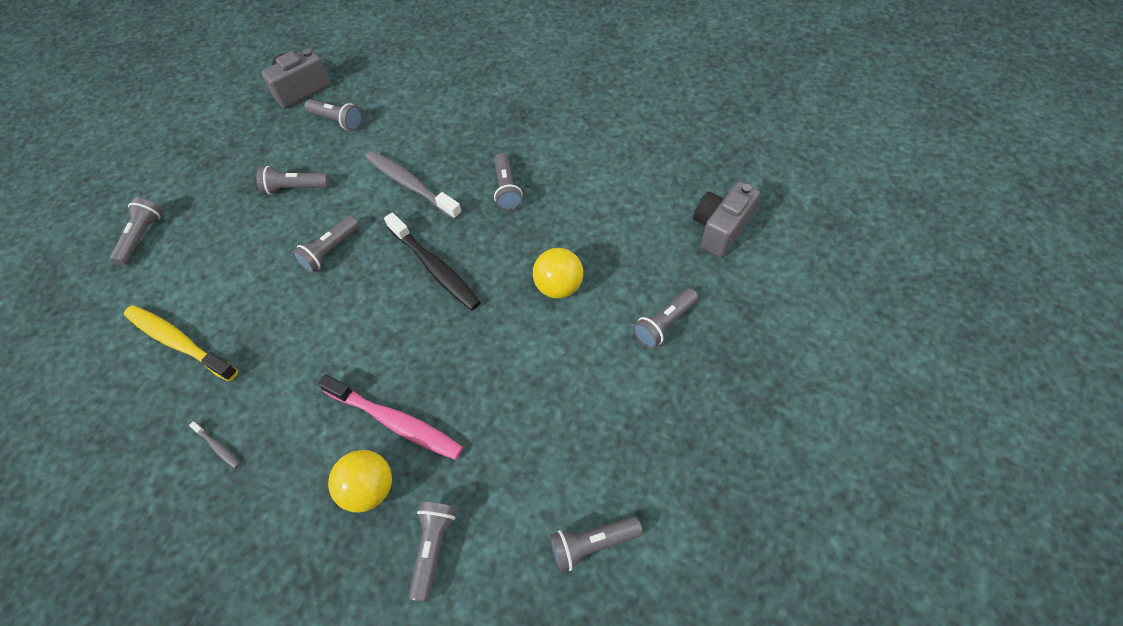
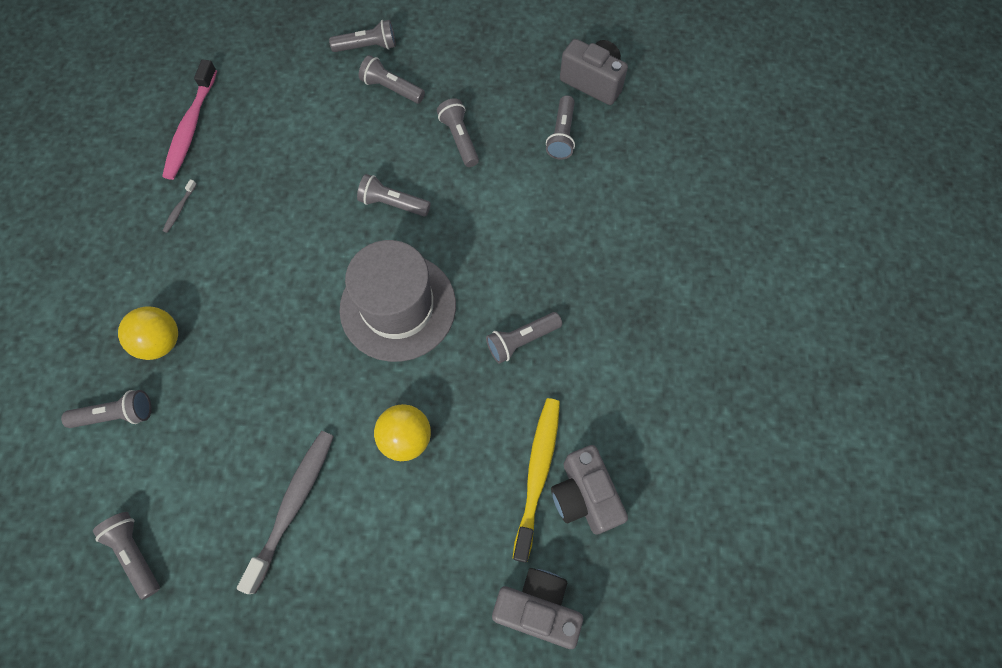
camera: 70 degrees right, 10 degrees up
yellow toothbrush [124,305,238,381] -> yellow toothbrush moved to [512,398,560,563]
pink toothbrush [318,374,463,460] -> pink toothbrush moved to [162,59,217,180]
grey toothbrush [365,151,462,220] -> grey toothbrush moved to [237,431,334,594]
black toothbrush [384,212,481,310] -> grey hat [340,240,456,362]
grey flashlight [633,288,698,349] -> grey flashlight moved to [359,55,425,103]
none -> grey camera [551,445,628,535]

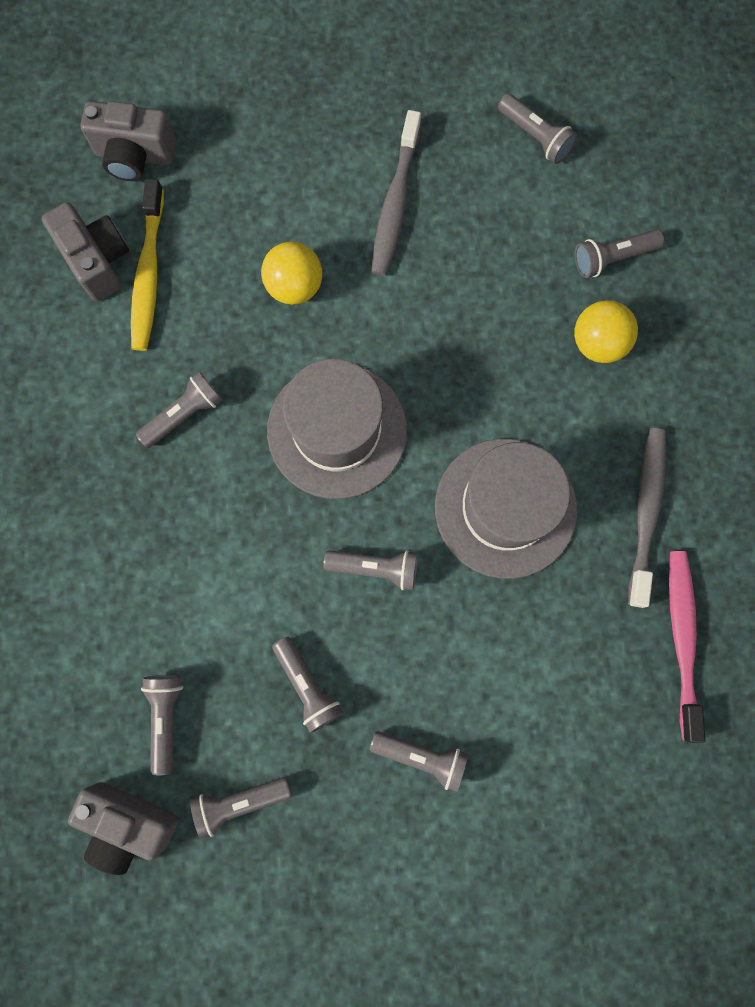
camera: 170 degrees right, 10 degrees up
grey toothbrush [163,179,197,233] -> grey toothbrush [628,428,666,608], size x2.34
grey flashlight [329,20,396,52] -> grey flashlight moved to [190,777,292,839]
none -> grey hat [435,439,577,579]

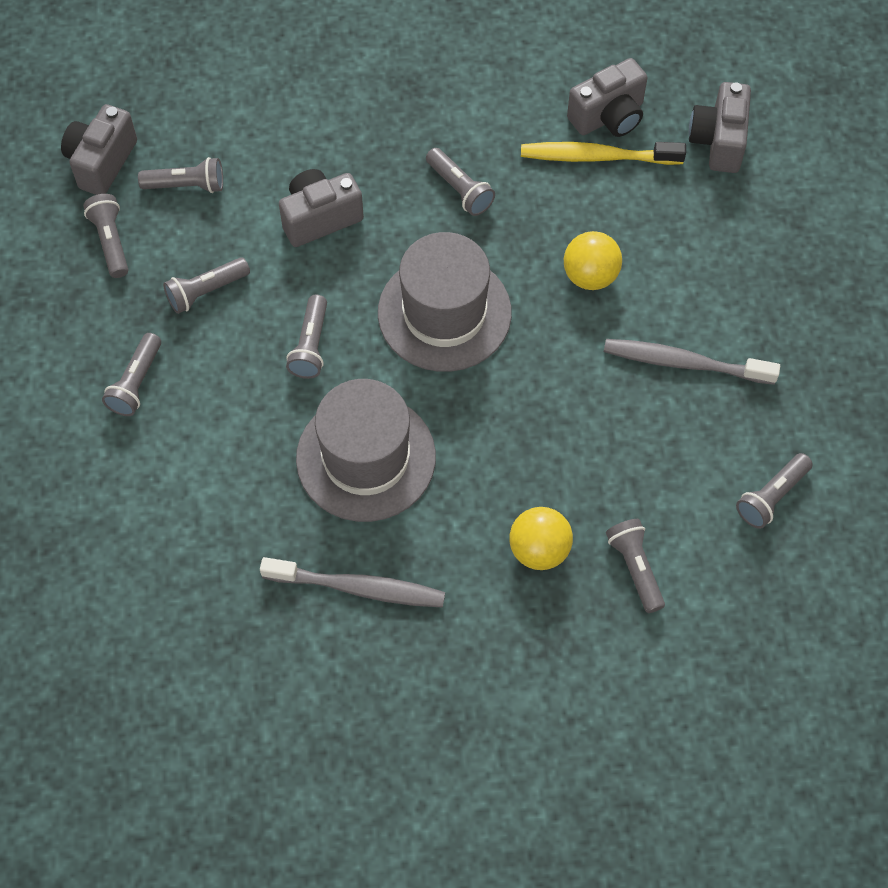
camera: 90 degrees right, 15 degrees down
pink toothbrush [669,551,705,743] -> none
none -> grey camera [279,169,364,247]

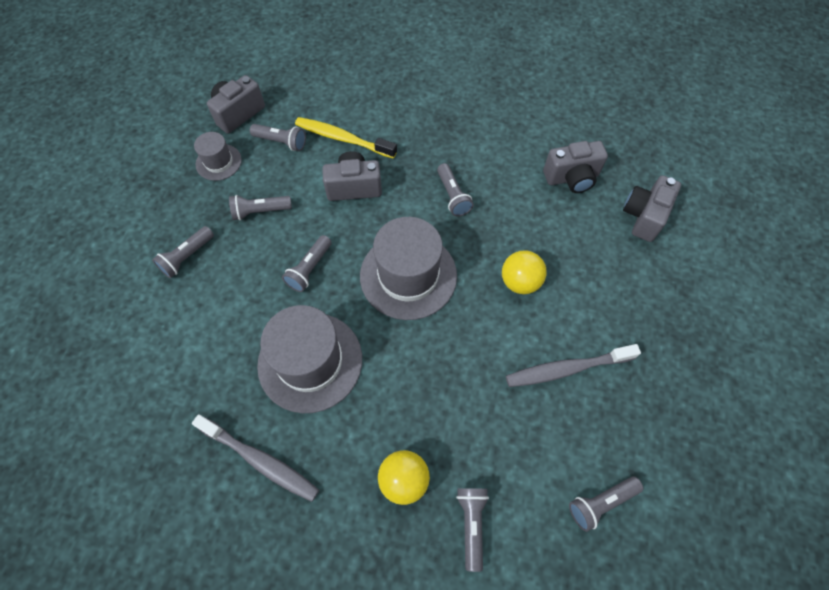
camera: 20 degrees right, 0 degrees up
grey flashlight [83,194,128,278] -> grey hat [194,132,242,181]
yellow toothbrush [521,142,686,165] -> yellow toothbrush moved to [295,117,397,159]
grey toothbrush [604,339,780,385] -> grey toothbrush turned 45 degrees counterclockwise [506,344,641,387]

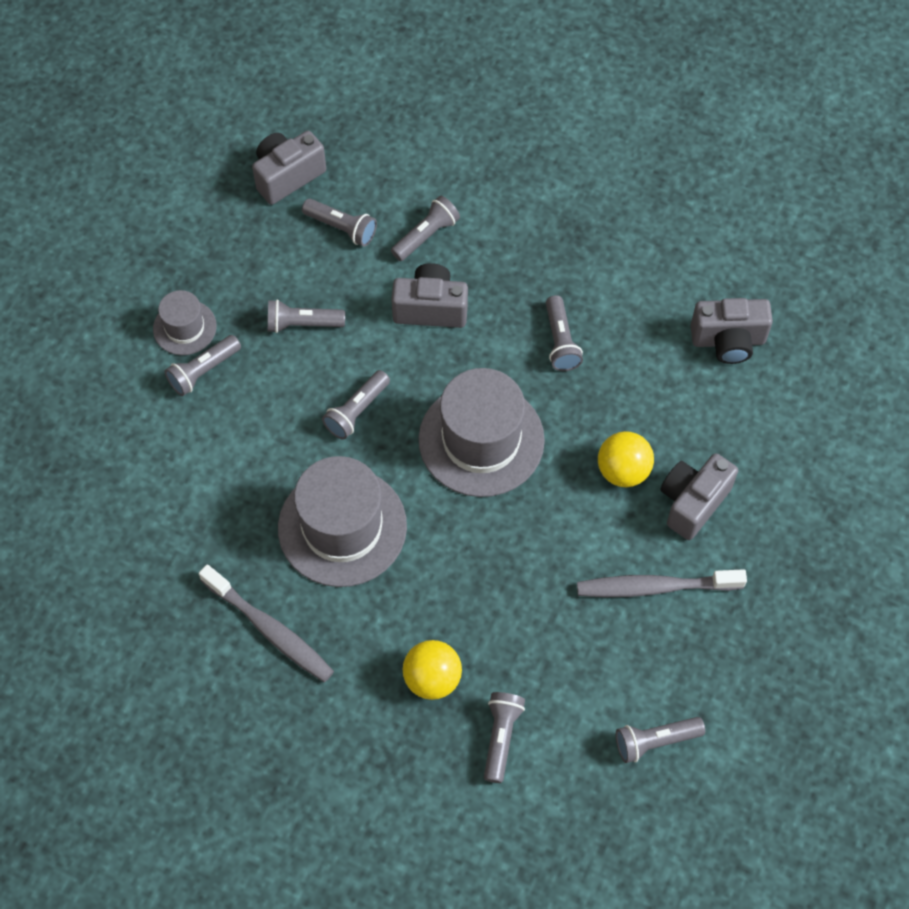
camera: 10 degrees right, 0 degrees up
grey hat [194,132,242,181] -> grey hat moved to [153,290,217,355]
yellow toothbrush [295,117,397,159] -> grey flashlight [391,196,460,261]
grey camera [623,175,681,242] -> grey camera moved to [660,453,738,540]

